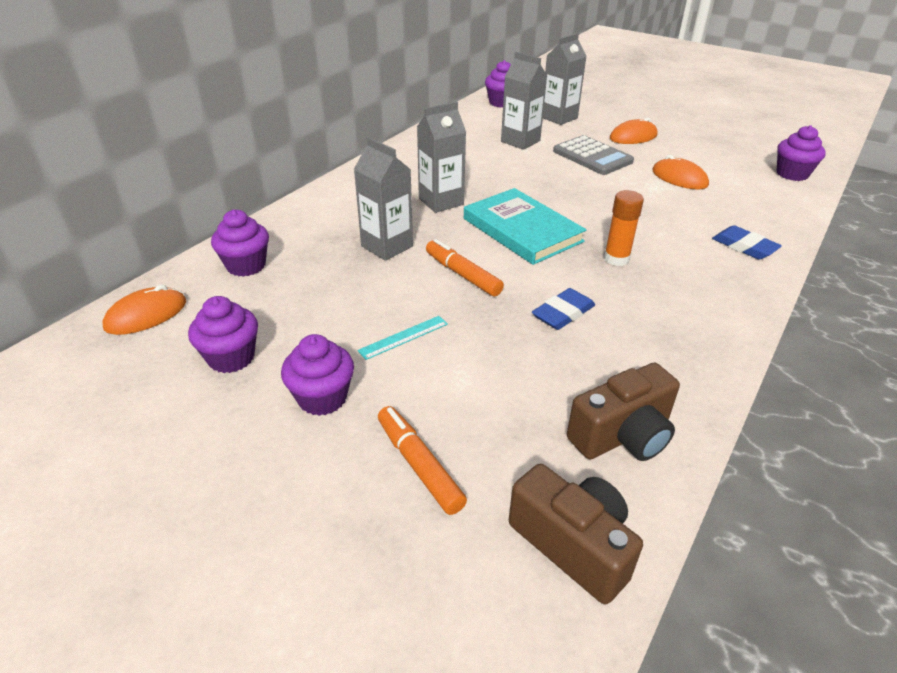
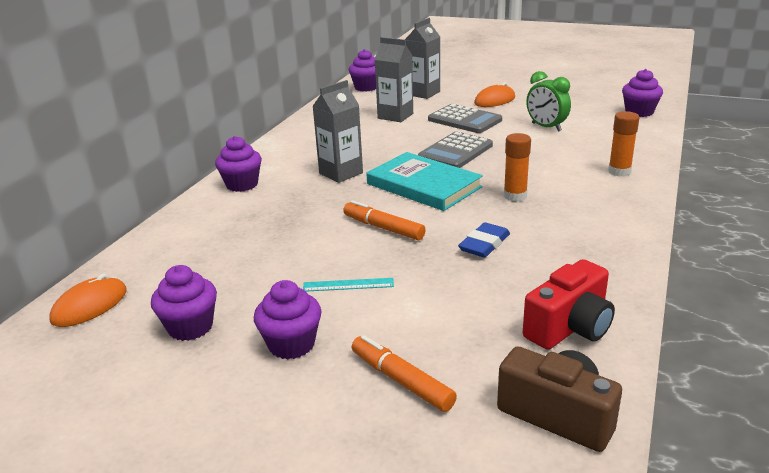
camera: 10 degrees left, 10 degrees down
purple cupcake [211,210,269,277] -> purple cupcake moved to [215,136,262,192]
grey carton [354,137,413,261] -> none
turquoise ruler [357,316,448,360] -> turquoise ruler turned 45 degrees clockwise [303,278,394,292]
brown camera [567,363,680,461] -> red camera [523,259,615,350]
orange mouse [652,155,709,190] -> green clock [526,71,571,132]
blue eraser [712,225,782,260] -> orange glue stick [608,111,640,177]
none -> grey calculator [418,132,493,168]

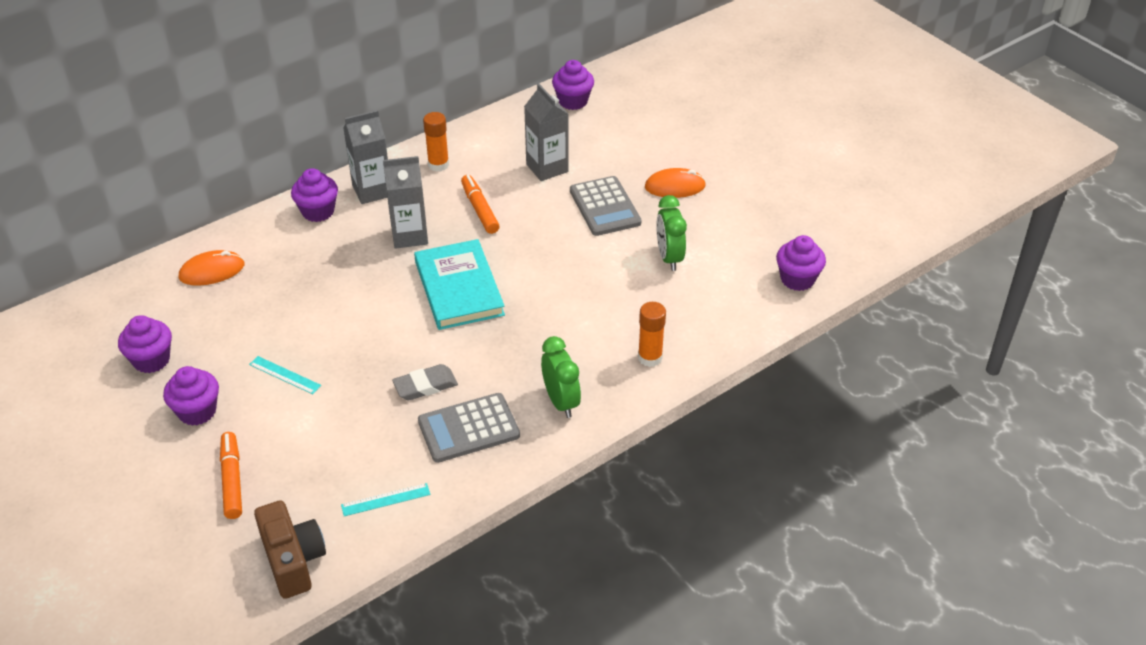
camera: 30 degrees right, 15 degrees up
orange mouse [49,273,127,327] -> orange mouse moved to [179,250,245,286]
orange marker [343,200,426,240] -> orange marker moved to [461,175,500,234]
grey carton [405,18,440,99] -> grey carton moved to [343,110,388,204]
grey calculator [418,132,493,168] -> grey calculator moved to [418,393,520,463]
blue eraser [458,222,510,258] -> grey eraser [392,364,458,400]
orange glue stick [504,133,531,202] -> orange glue stick moved to [423,112,449,172]
red camera [523,259,615,350] -> turquoise ruler [341,483,430,516]
none -> green clock [541,336,581,418]

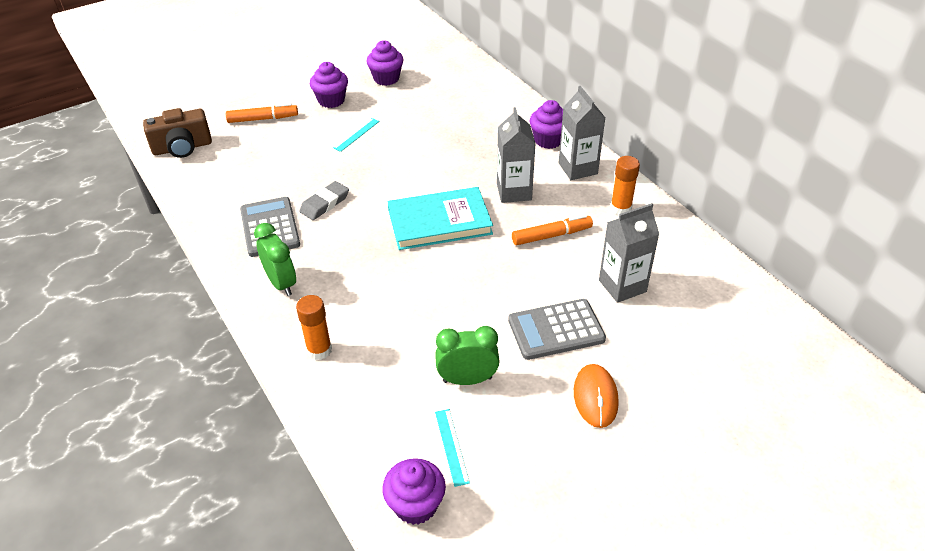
camera: 95 degrees right, 0 degrees up
orange mouse [179,250,245,286] -> none
turquoise ruler [341,483,430,516] -> turquoise ruler moved to [435,409,470,487]
grey eraser [392,364,458,400] -> grey eraser turned 60 degrees clockwise [299,181,349,220]
green clock [541,336,581,418] -> green clock turned 105 degrees counterclockwise [254,223,296,296]
purple cupcake [552,60,594,110] -> none

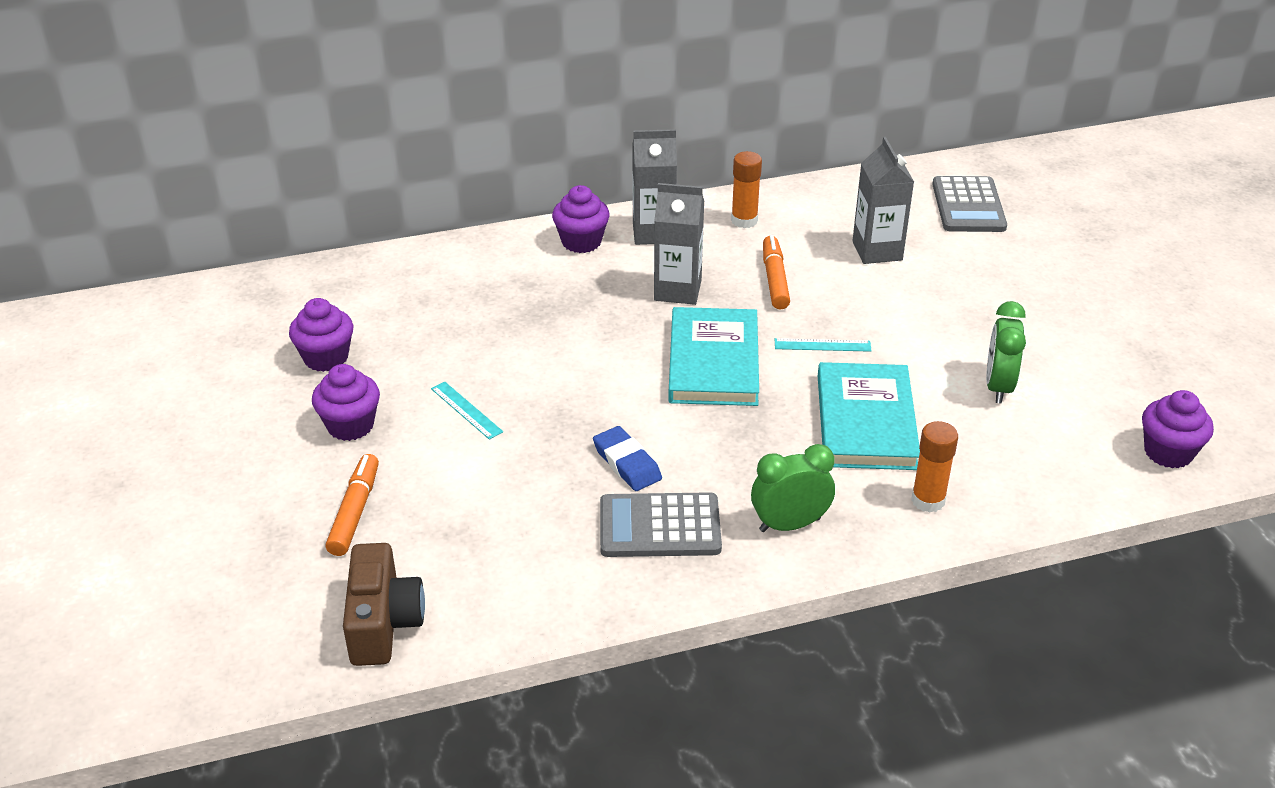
camera: 75 degrees left, 5 degrees down
grey eraser [299,181,349,220] -> blue eraser [593,426,662,491]
turquoise ruler [435,409,470,487] -> turquoise ruler moved to [775,338,872,352]
grey calculator [508,299,606,360] -> grey calculator moved to [932,176,1007,232]
orange mouse [574,364,619,428] -> none
none -> turquoise book [818,362,920,470]

